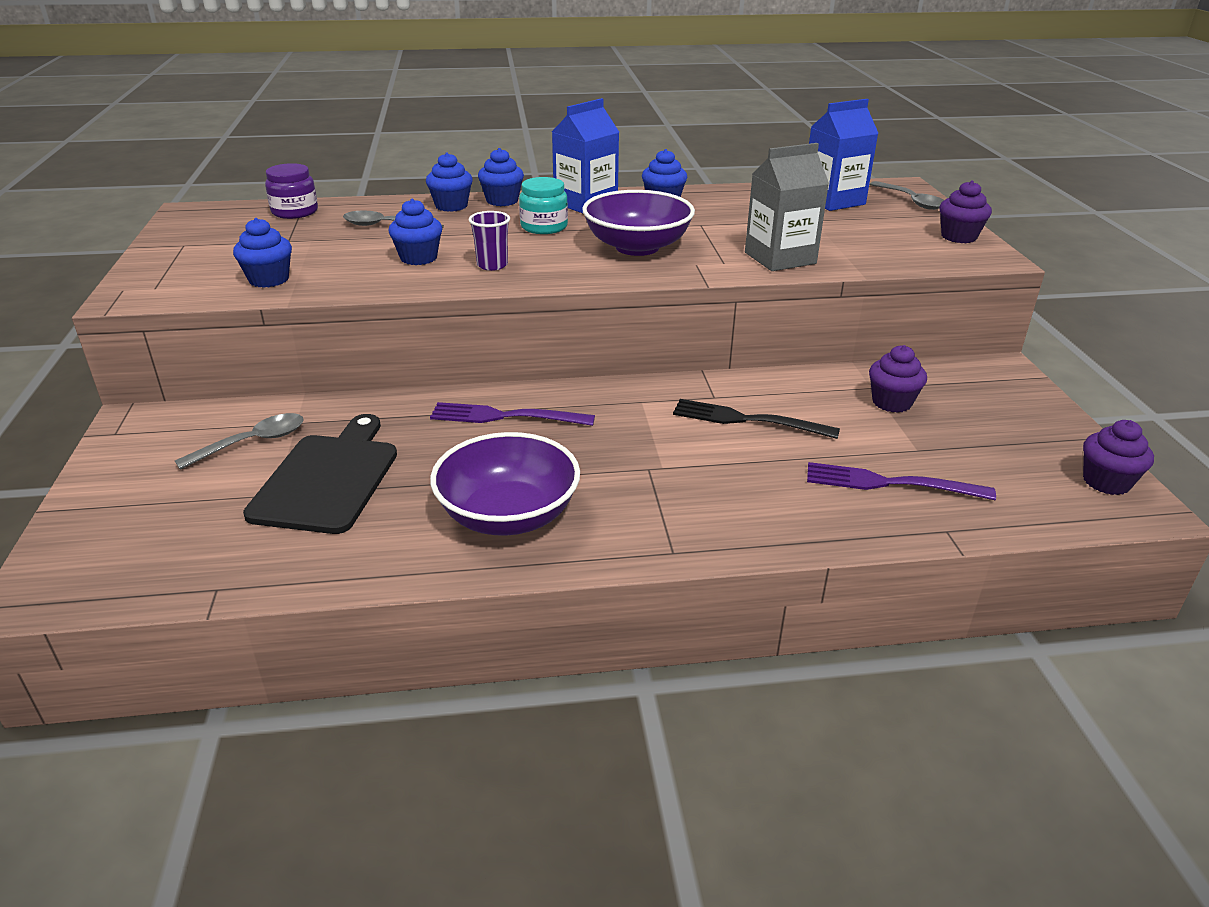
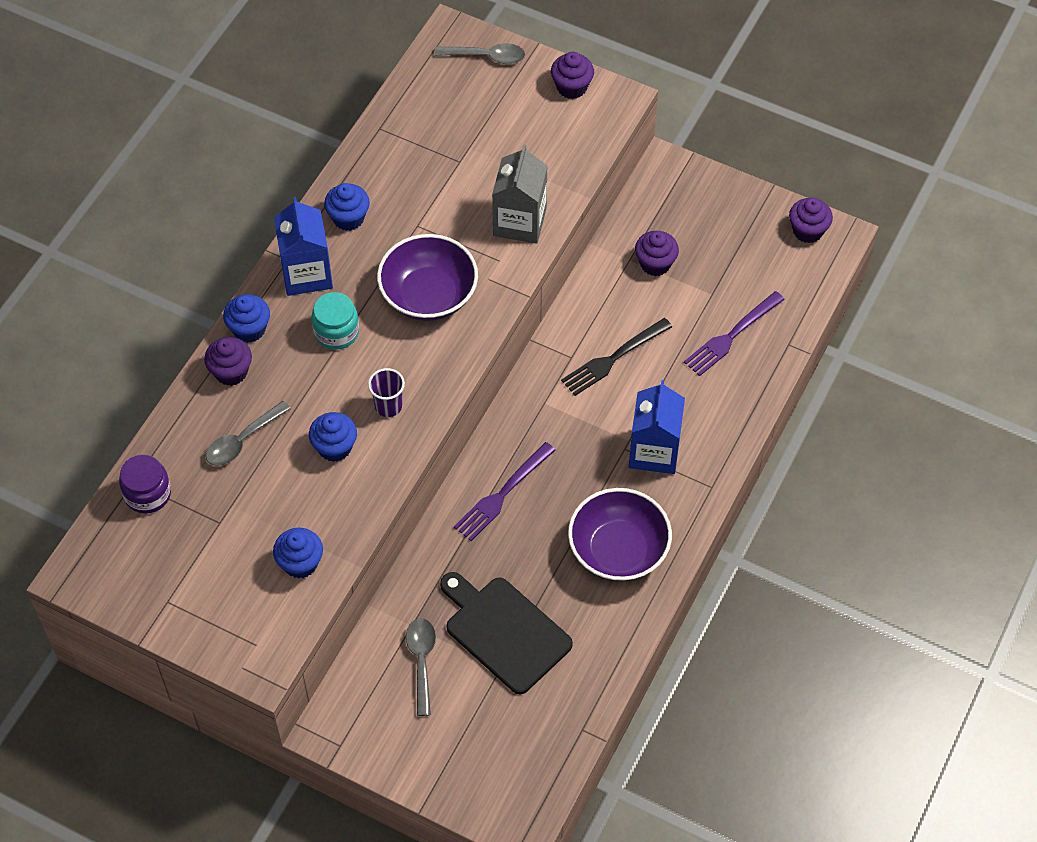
camera: 55 degrees left, 25 degrees up
blue cupcake [426,152,473,212] -> purple cupcake [204,337,252,386]
blue carton [809,99,879,211] -> blue carton moved to [629,380,685,474]

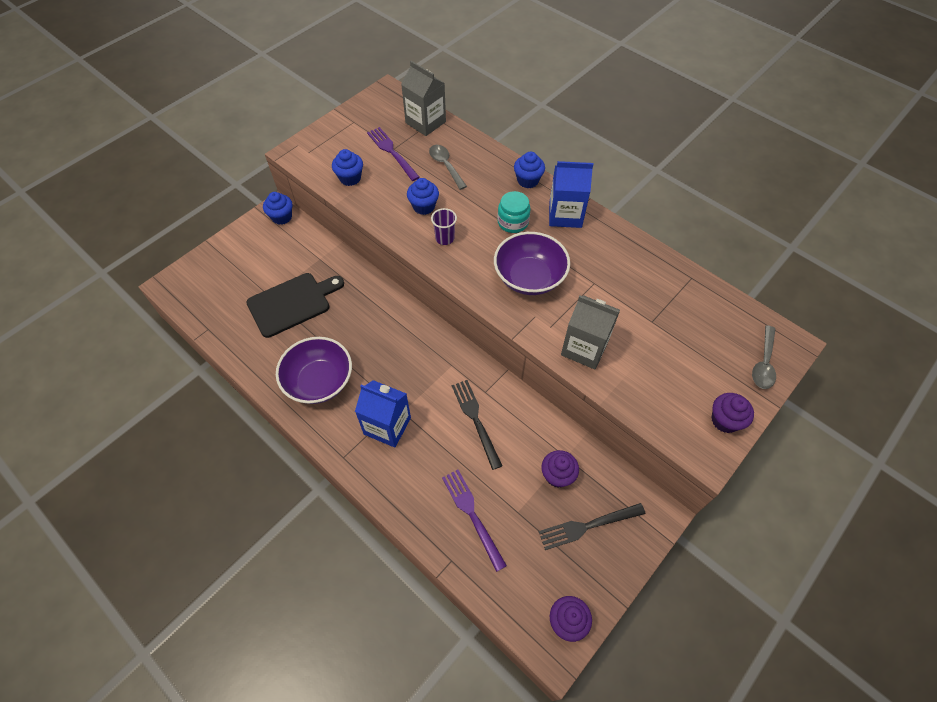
camera: 105 degrees right, 0 degrees up
purple jar [119,455,171,514] -> grey carton [401,61,446,136]
purple cupcake [204,337,252,386] -> none
blue cupcake [324,183,370,231] -> blue cupcake moved to [263,192,292,225]
grey spoon [406,618,436,716] -> none
purple fork [454,442,556,541] -> purple fork moved to [367,127,420,181]
none -> black fork [539,503,646,550]

